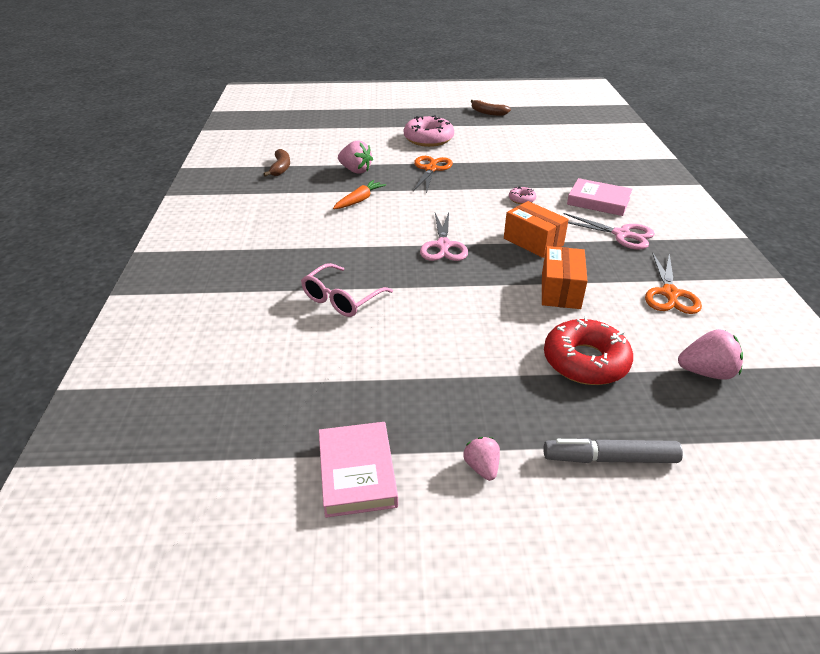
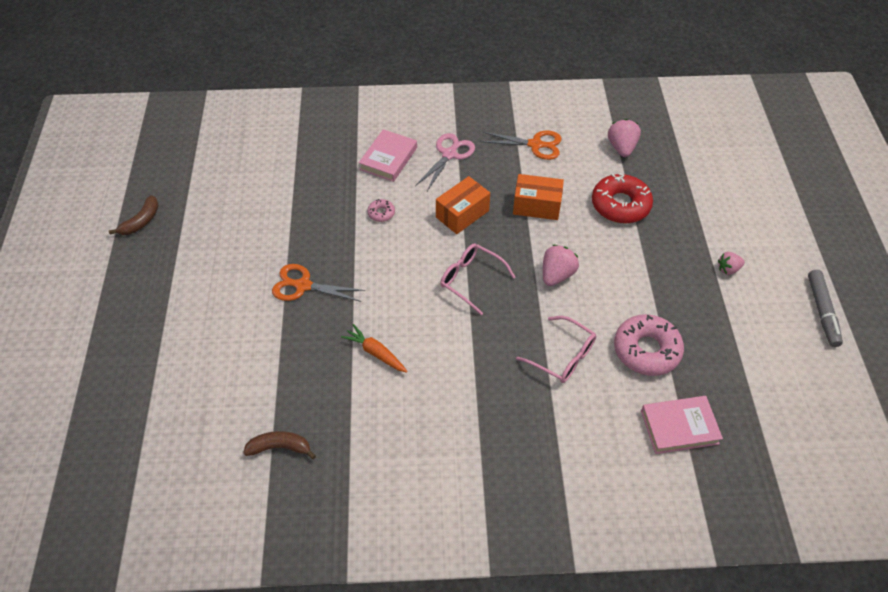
camera: 90 degrees left, 15 degrees up
pink book [319,422,398,518] -> pink book moved to [641,396,723,454]
pink strawberry [338,140,373,174] -> pink strawberry moved to [543,245,579,286]
pink donut [404,115,454,147] -> pink donut moved to [614,314,684,376]
pink scissors [420,212,468,261] -> pink glasses [440,244,515,315]
grey marker [543,438,683,463] -> grey marker moved to [808,270,843,347]

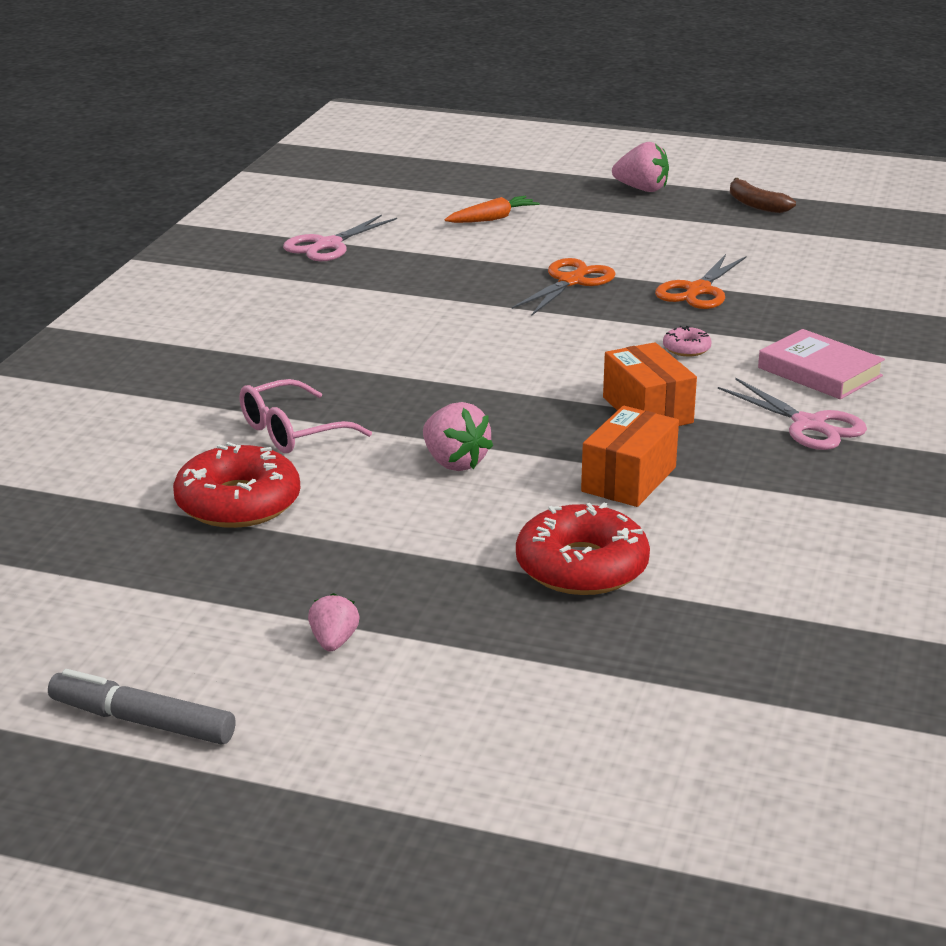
camera: 110 degrees right, 25 degrees down
brown banana [243,431,316,459] -> pink scissors [283,215,397,261]
orange carrot [341,324,408,373] -> orange carrot moved to [444,196,540,223]
pink glasses [440,244,515,315] -> none
orange scissors [481,131,562,160] -> orange scissors moved to [655,254,746,309]
pink strawberry [608,119,641,157] -> pink strawberry moved to [612,142,669,192]
pink donut [614,314,684,376] -> red donut [173,442,300,528]
pink book [641,396,723,454] -> none

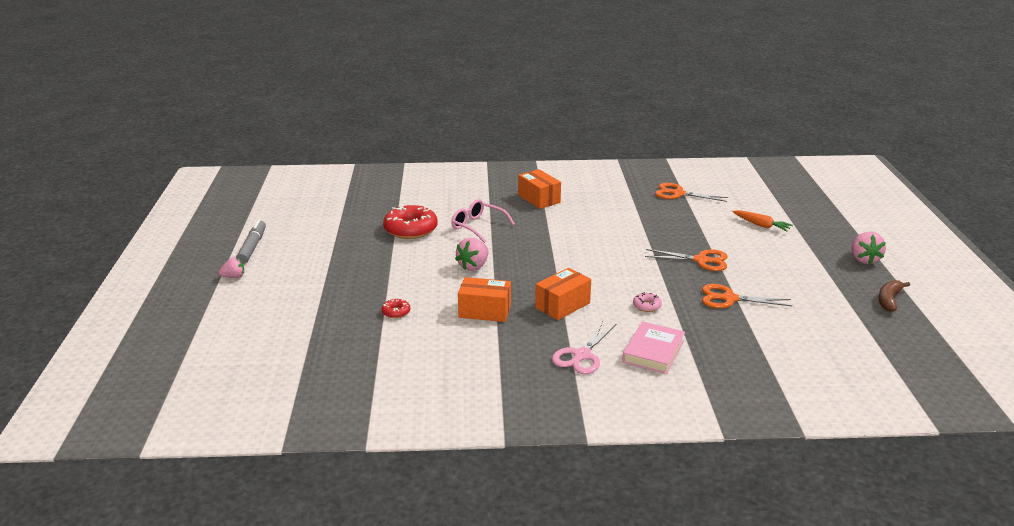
camera: 70 degrees right, 0 degrees up
pink scissors [283,215,397,261] -> orange scissors [655,183,729,202]
pink strawberry [308,593,360,651] -> pink strawberry moved to [219,257,244,278]
red donut [516,503,650,595] -> red donut [381,299,410,318], size x0.45
none -> orange box [518,169,561,209]

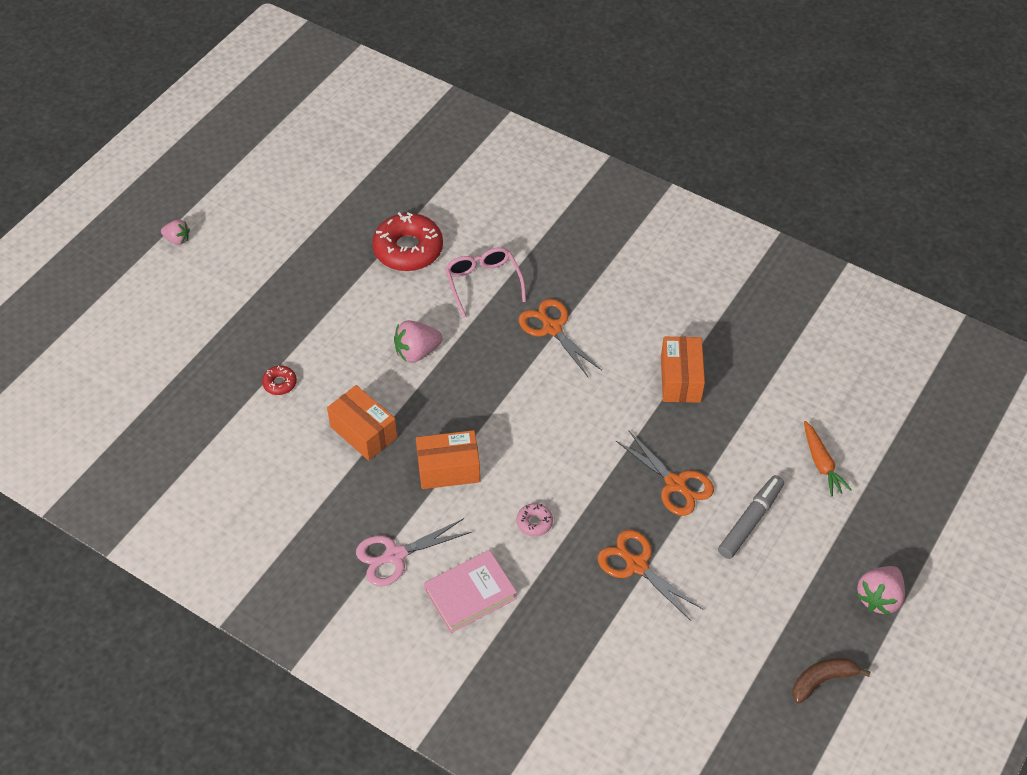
camera: 35 degrees right, 25 degrees up
grey marker [236,220,266,264] -> grey marker moved to [718,475,784,559]
orange box [518,169,561,209] -> orange box moved to [661,336,705,403]
orange scissors [655,183,729,202] -> orange scissors moved to [518,299,602,377]

